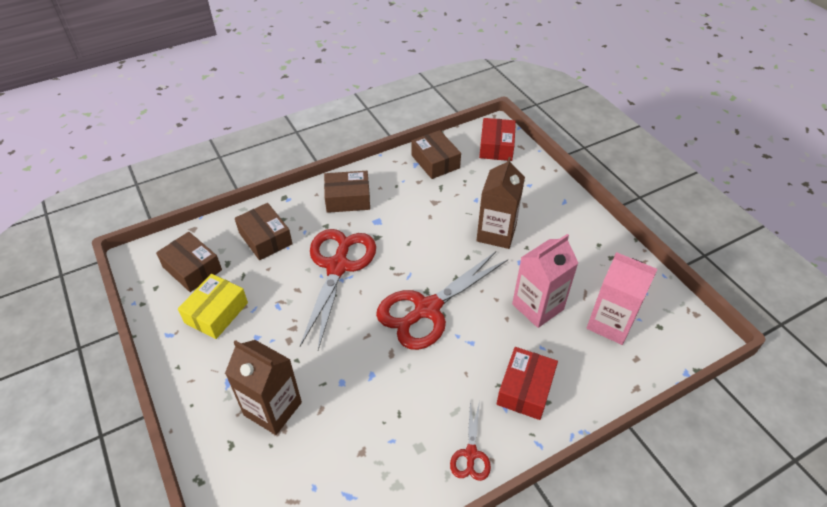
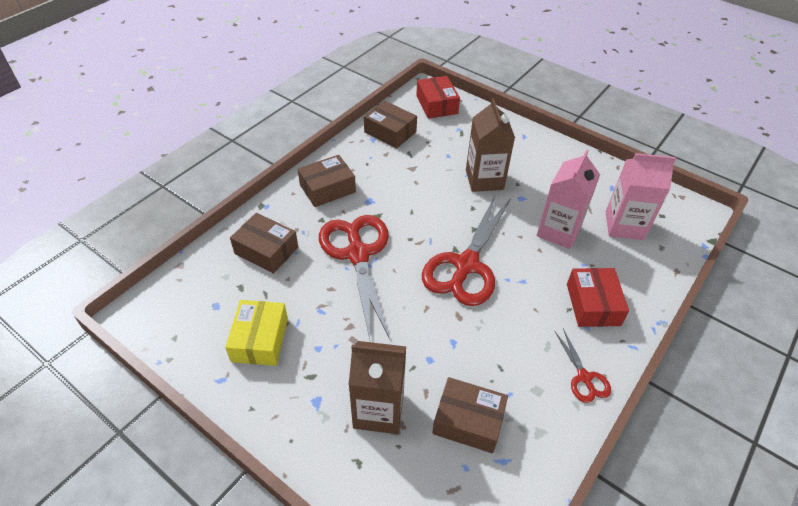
camera: 25 degrees left, 0 degrees up
brown box [156,232,222,292] -> brown box moved to [433,377,508,453]

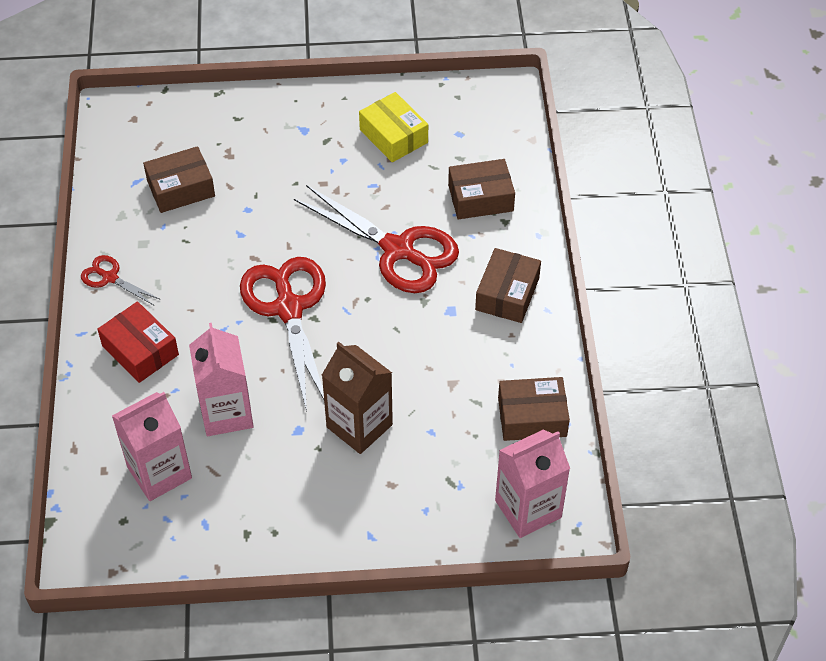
camera: 140 degrees right, 5 degrees up
brown carton [349,341,406,434] -> none
red box [416,76,460,119] -> pink carton [495,429,570,538]

